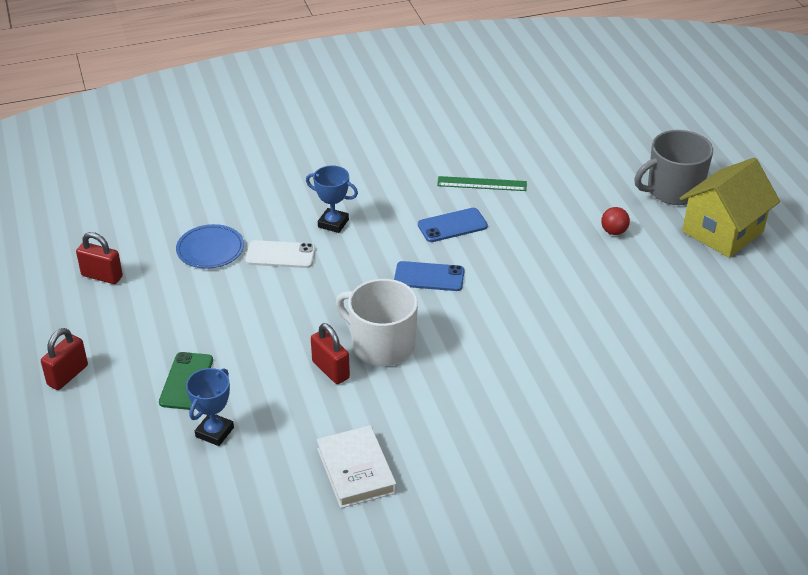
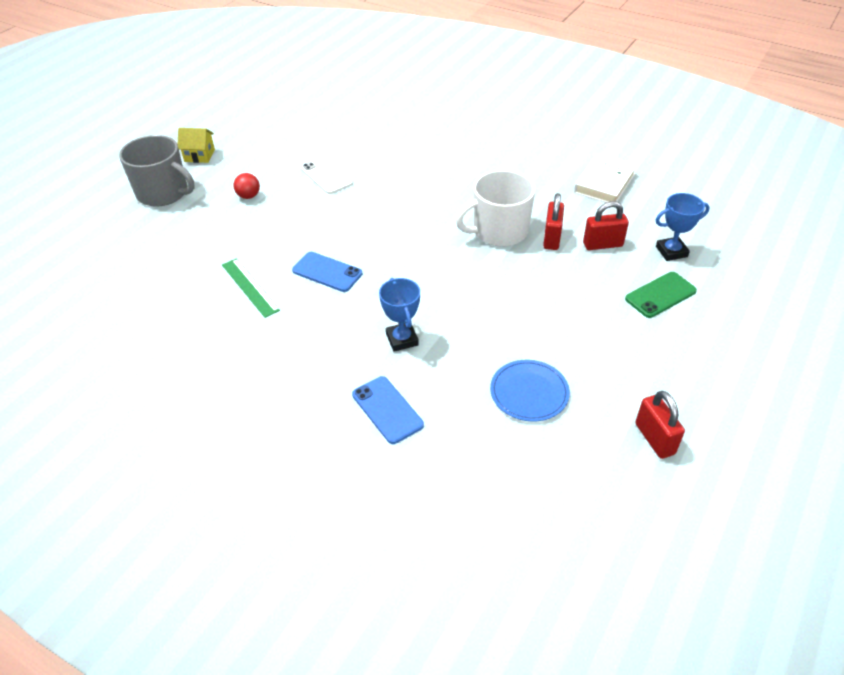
camera: 130 degrees left, 5 degrees up
red padlock [41,328,88,390] -> red padlock moved to [583,201,629,250]
white phone [245,240,316,268] -> white phone moved to [301,157,353,194]
white mug [336,279,418,366] -> white mug turned 75 degrees clockwise [456,170,535,247]
blue phone [394,261,464,291] -> blue phone moved to [352,376,424,444]
yellow house [679,157,780,258] -> yellow house [178,128,215,163], size x0.49

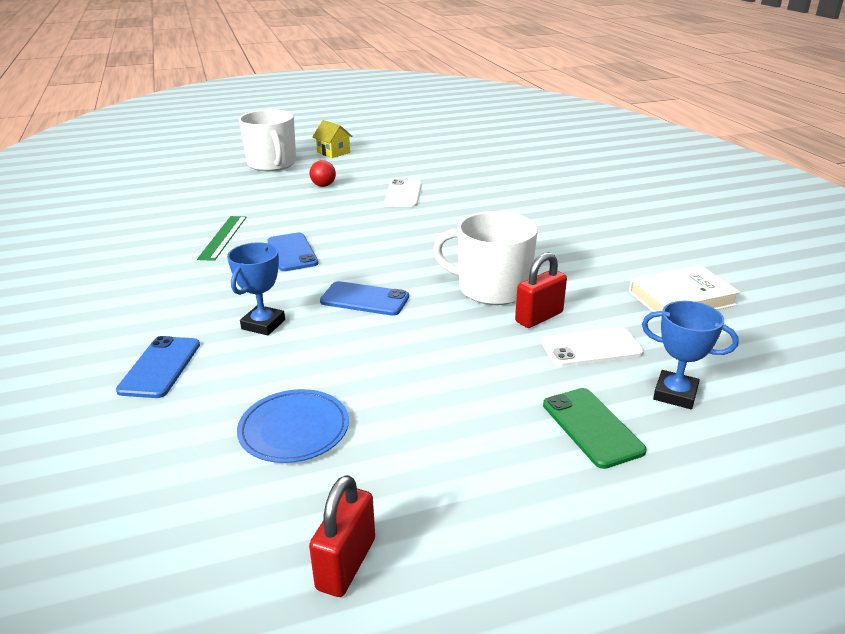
camera: 40 degrees right, 15 degrees down
grey mug [119,135,194,207] -> white mug [239,109,296,171]
red padlock [583,201,629,250] -> white phone [541,327,644,367]
green phone [625,272,697,318] -> green phone turned 60 degrees clockwise [543,388,647,469]
none -> blue phone [320,281,409,316]

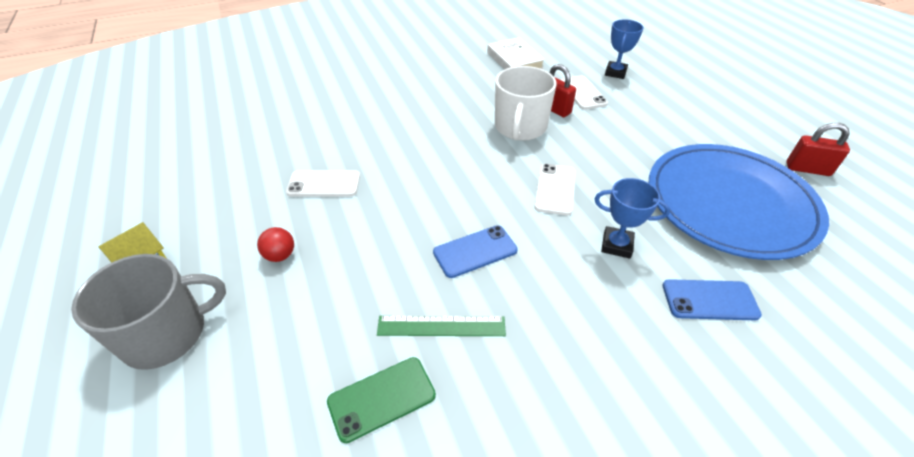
camera: 95 degrees left, 15 degrees up
blue plate [237,389,349,463] -> blue plate [649,144,829,260], size x2.25
white mug [239,109,296,171] -> grey mug [71,254,226,370]
blue phone [320,281,409,316] -> white phone [535,164,575,216]
green phone [543,388,647,469] -> green phone moved to [327,357,436,443]

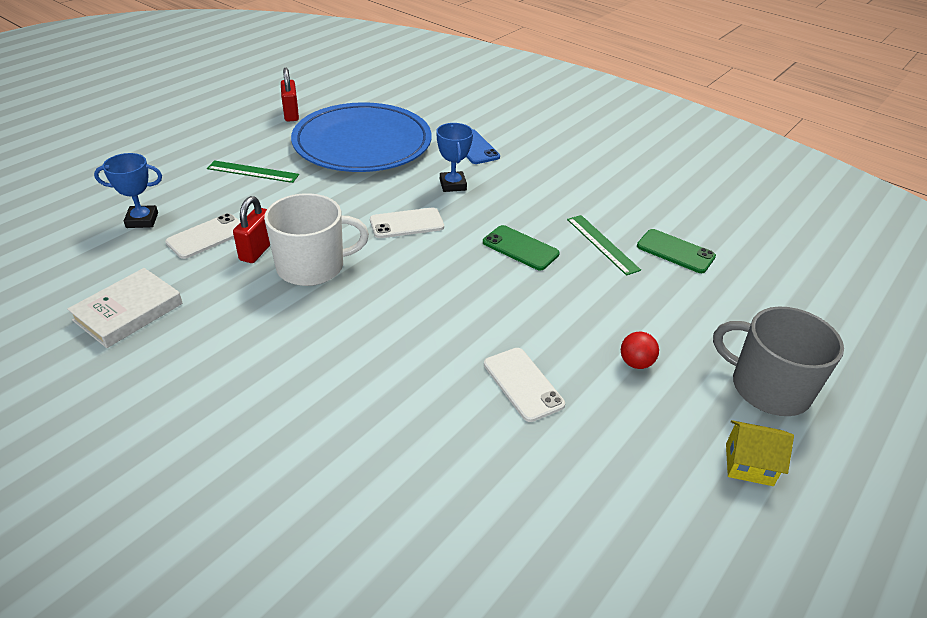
camera: 120 degrees left, 5 degrees down
blue phone [433,225,518,278] -> green phone [483,225,560,270]
none -> green ruler [207,160,299,183]

